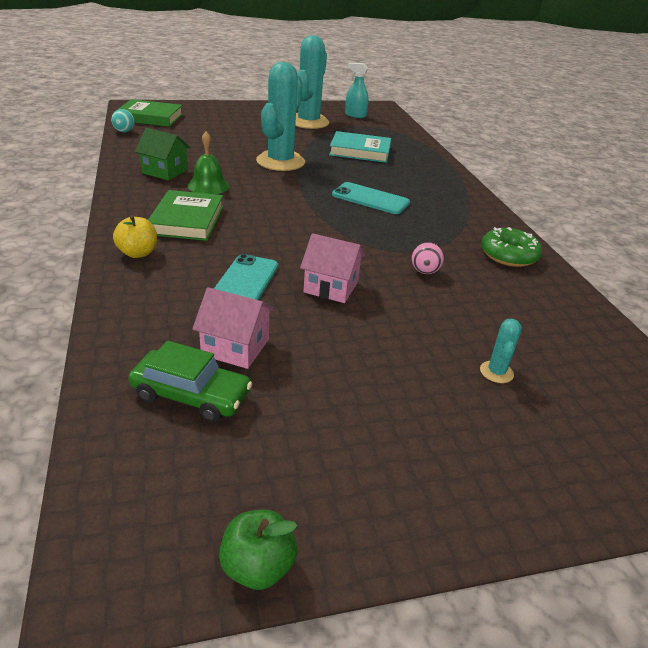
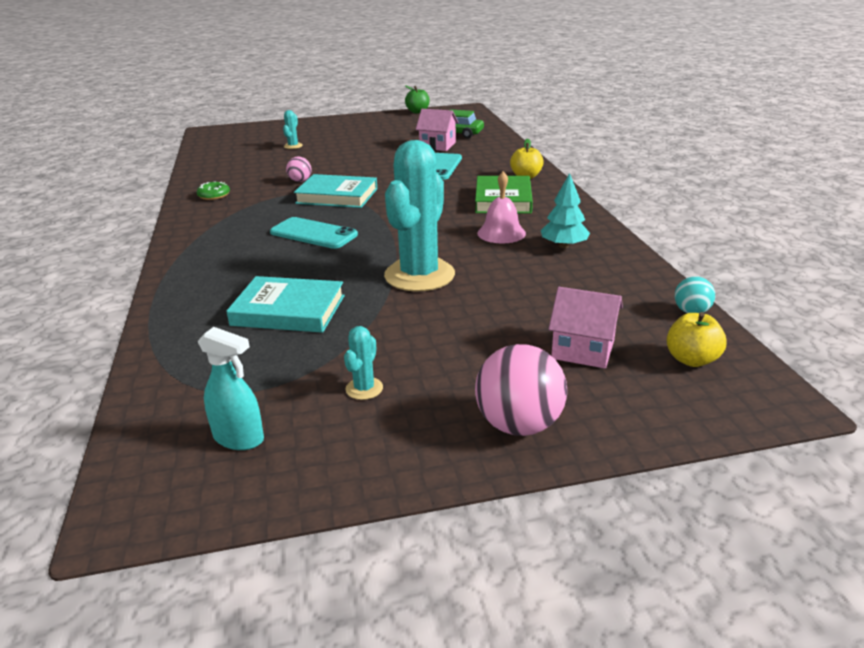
camera: 175 degrees left, 5 degrees down
green book [117,99,183,127] -> yellow apple [667,312,727,367]
green house [135,128,191,180] -> turquoise tree [541,173,590,248]
green bell [188,132,230,194] -> pink bell [477,171,526,244]
turquoise cactus [295,35,329,129] -> turquoise cactus [344,326,383,400], size x0.41
pink house [300,233,366,303] -> pink house moved to [548,287,623,368]
green donut [481,227,542,267] -> green donut [197,181,230,200], size x0.62
none -> turquoise book [294,174,378,208]
none -> pink ball [475,344,567,436]

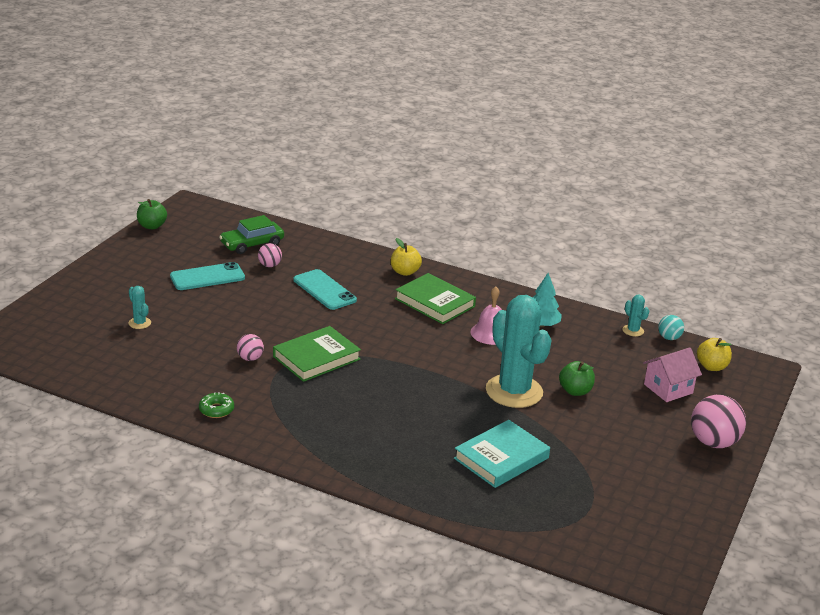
camera: 55 degrees left, 0 degrees up
turquoise spray bottle [198,327,264,450] -> none
turquoise phone [270,217,358,249] -> turquoise phone moved to [170,262,245,290]
turquoise book [294,174,378,208] -> green book [273,326,361,382]
turquoise cactus [344,326,383,400] -> turquoise cactus moved to [622,295,649,337]
pink house [416,109,458,151] -> pink ball [258,243,282,267]
none -> green apple [559,361,595,396]

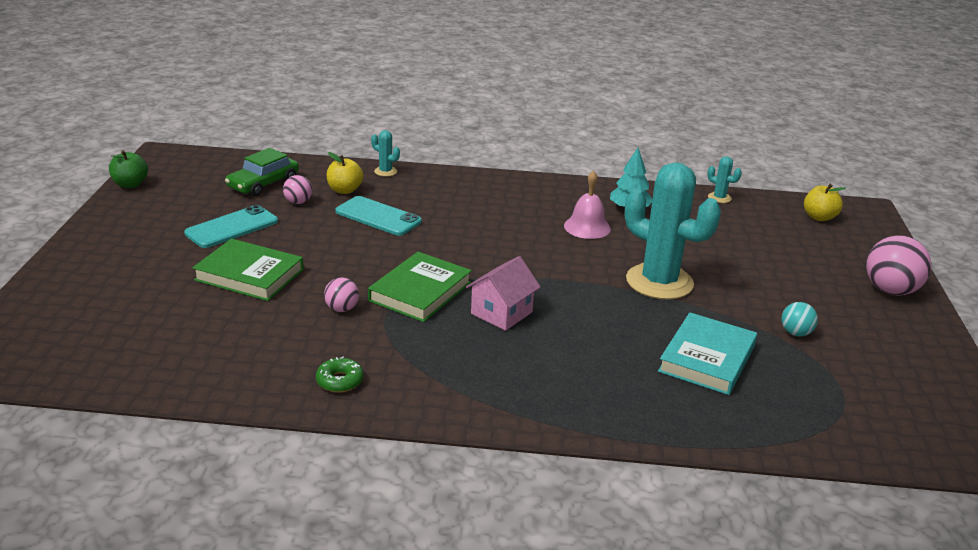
camera: 20 degrees left, 0 degrees up
turquoise cactus [129,286,151,329] -> turquoise cactus moved to [371,130,400,176]
yellow apple [391,238,422,276] -> yellow apple moved to [326,152,363,194]
green book [395,273,476,324] -> green book moved to [192,239,304,301]
green apple [559,361,595,396] -> none
pink house [643,347,702,402] -> pink house moved to [466,256,541,331]
turquoise ball [658,315,684,340] -> turquoise ball moved to [781,302,818,336]

